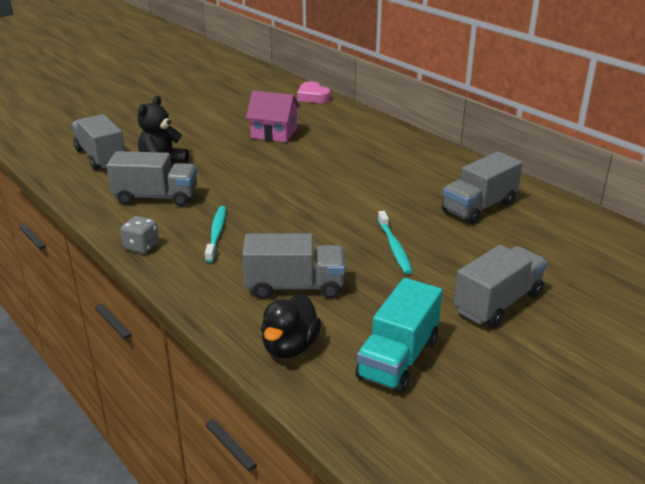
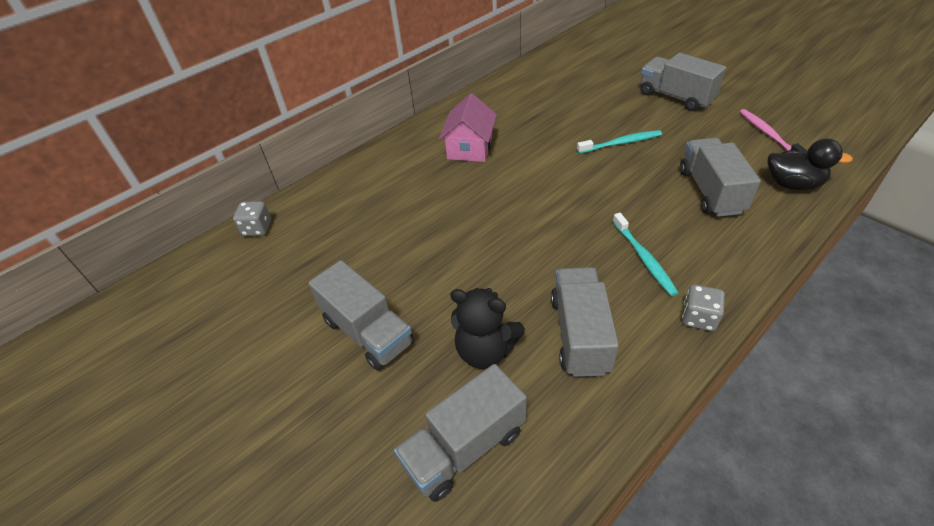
camera: 90 degrees left, 15 degrees up
turquoise toothbrush [205,206,226,263] -> turquoise toothbrush turned 105 degrees counterclockwise [613,213,679,296]
pink house [246,91,300,142] -> pink house moved to [439,93,497,162]
pink heart [297,81,331,103] -> grey dice [233,201,271,236]
turquoise truck [355,278,442,393] -> pink toothbrush [740,109,808,154]
grey truck [442,152,523,224] -> grey truck moved to [308,260,414,371]

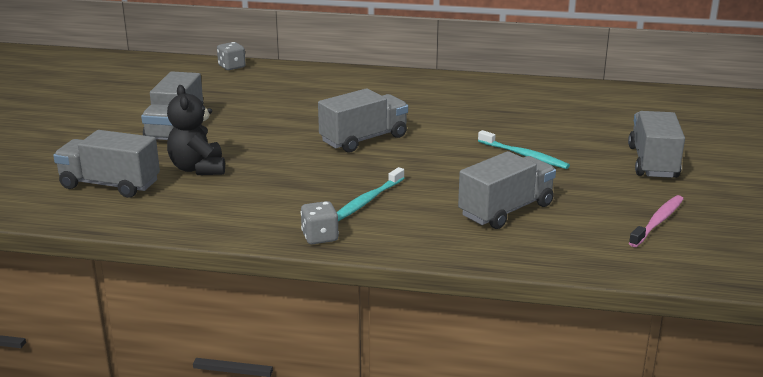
camera: 50 degrees right, 20 degrees down
pink house [439,93,497,162] -> none
grey truck [551,267,619,377] -> grey truck moved to [318,88,408,153]
black duck [767,138,853,190] -> none

